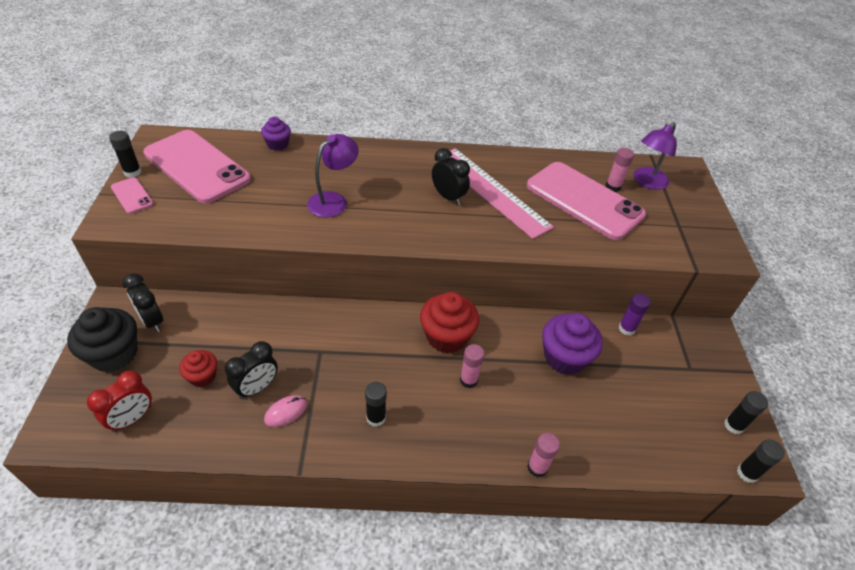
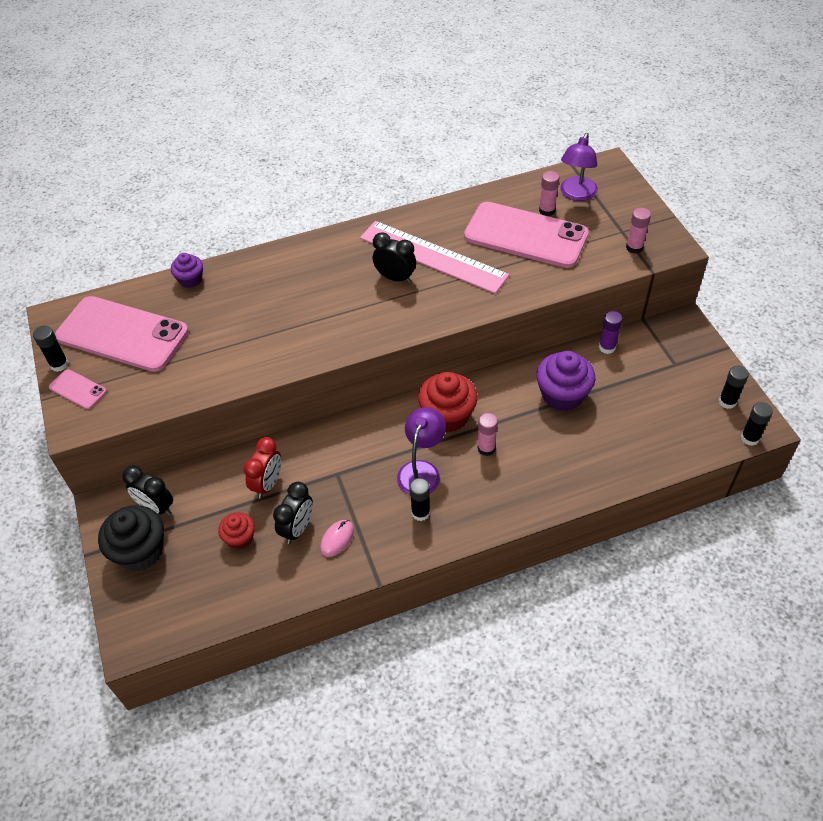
camera: 15 degrees left, 5 degrees up
red clock [87,371,152,432] -> red clock moved to [243,437,281,499]
purple lamp [307,134,359,218] -> purple lamp moved to [397,407,446,495]
pink glue stick [527,433,560,478] -> pink glue stick moved to [626,208,651,254]

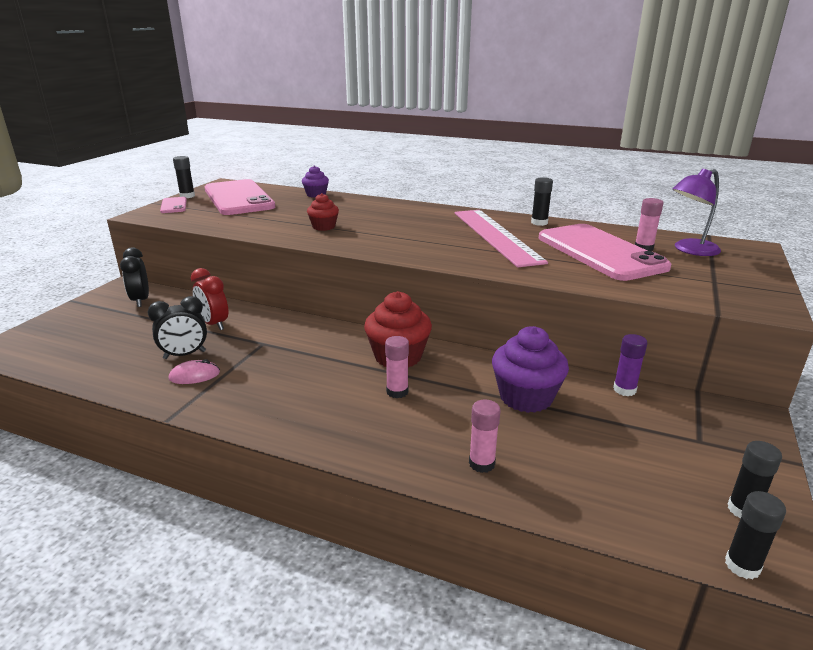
camera: 40 degrees right, 25 degrees down
black cupcake [98,505,164,571] -> none
red cupcake [218,512,255,550] -> red cupcake moved to [307,193,339,231]
red clock [243,437,281,499] -> red clock turned 75 degrees clockwise [191,268,228,330]
black clock [373,232,416,283] -> none
purple lamp [397,407,446,495] -> none
black glue stick [409,478,430,521] -> black glue stick moved to [531,177,553,226]
pink glue stick [626,208,651,254] -> pink glue stick moved to [469,400,501,473]

